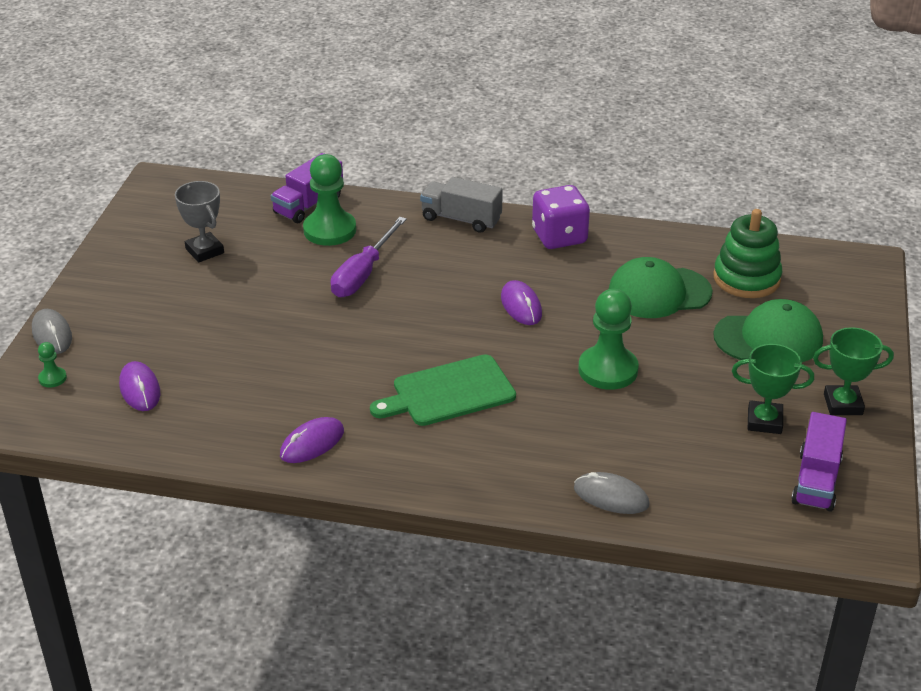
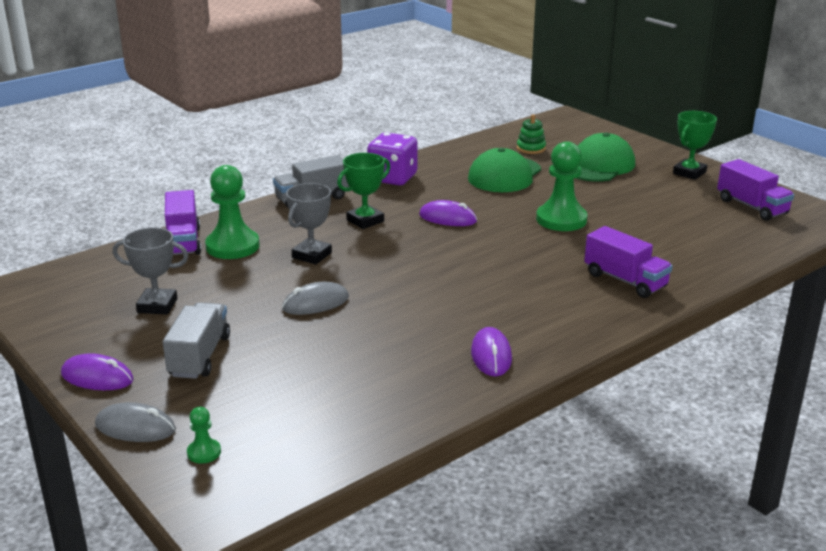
camera: 50 degrees left, 10 degrees down
purple mouse [119,361,160,411] -> purple mouse moved to [61,353,134,390]
purple screwdriver [331,217,407,297] -> grey trophy [286,183,332,264]
green cutting board [370,354,516,426] -> none
grey mouse [574,472,650,514] -> grey mouse moved to [282,282,349,315]
green stacking toy [713,209,782,298] -> green stacking toy [517,114,546,154], size x0.55
green trophy [732,344,814,434] -> green trophy moved to [337,153,390,229]
none -> grey truck [163,302,230,379]
none -> purple truck [584,226,672,298]

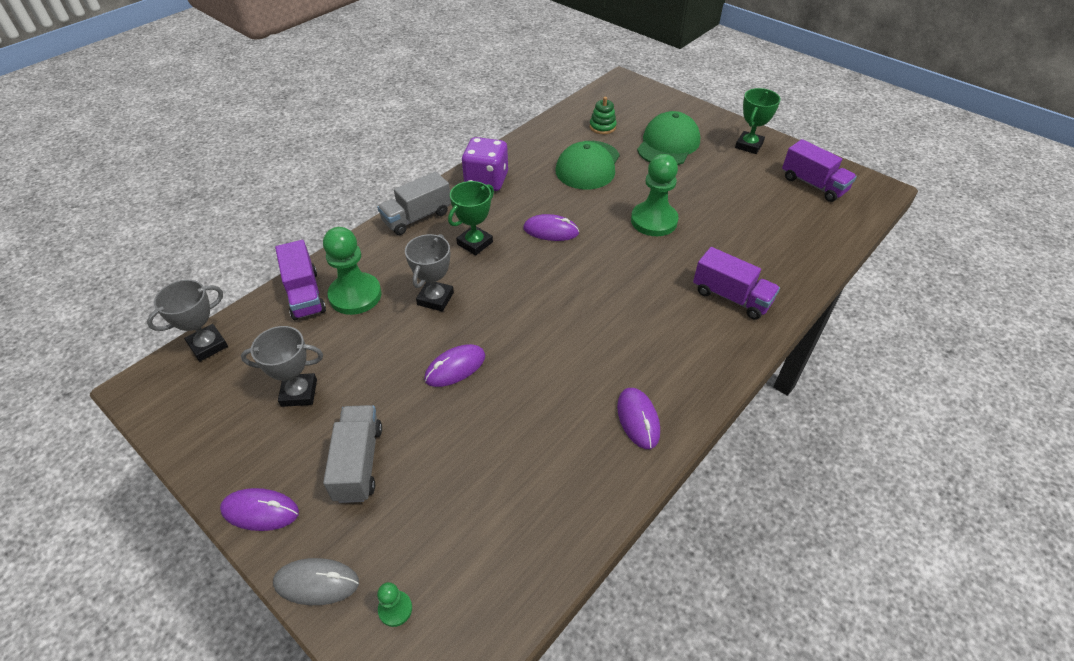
camera: 10 degrees left, 20 degrees up
grey mouse [282,282,349,315] -> purple mouse [424,344,485,387]
none -> grey trophy [147,280,228,362]

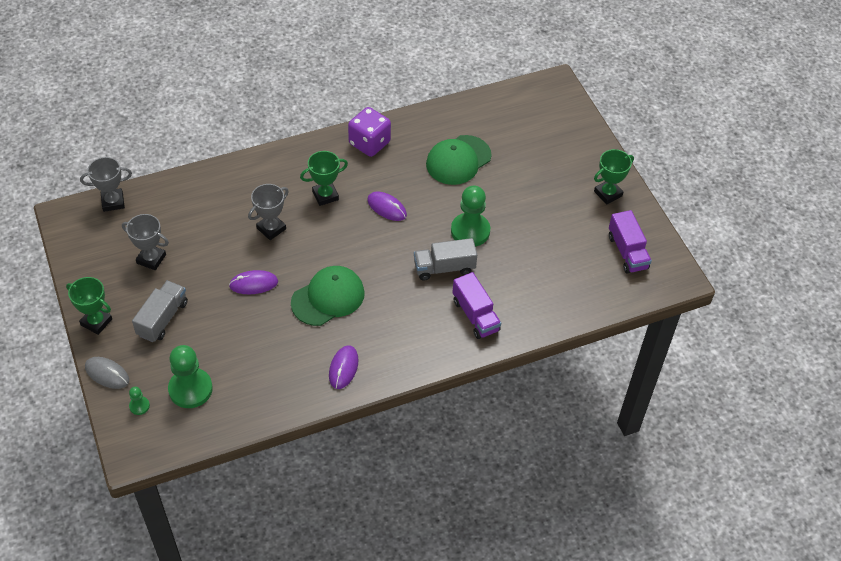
camera: 25 degrees right, 5 degrees up
purple mouse [220,488,299,531] -> green trophy [66,277,112,335]
purple truck [275,240,326,320] -> none
green pawn [323,227,382,315] -> green pawn moved to [168,345,213,408]
grey truck [377,171,451,235] -> grey truck moved to [414,238,477,281]
green stacking toy [590,97,617,134] -> none
green cap [637,111,700,165] -> green cap moved to [291,266,365,326]

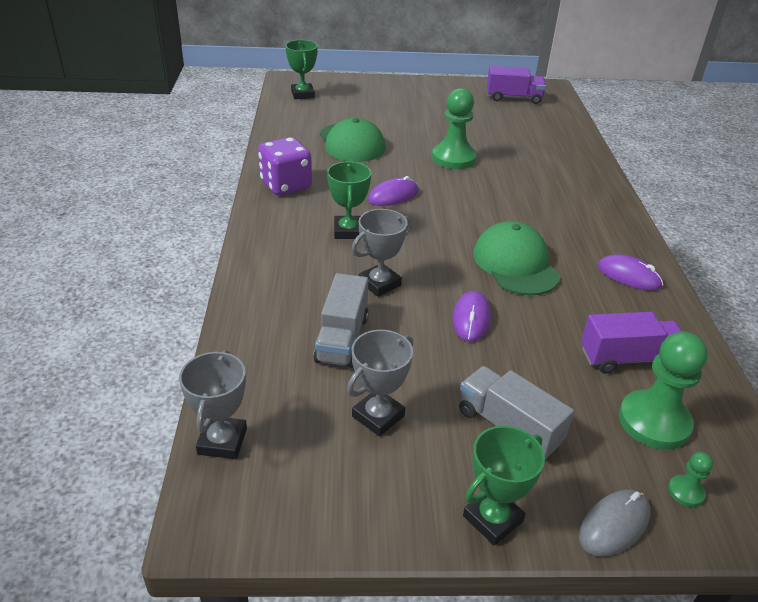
camera: 70 degrees left, 15 degrees down
grey trophy [248,184,289,240] -> grey trophy turned 75 degrees clockwise [351,209,412,297]
grey truck [414,238,477,281] -> grey truck moved to [313,273,369,368]
purple truck [452,272,501,339] -> purple truck moved to [581,312,682,373]
green trophy [594,149,634,205] -> green trophy moved to [285,40,318,99]

